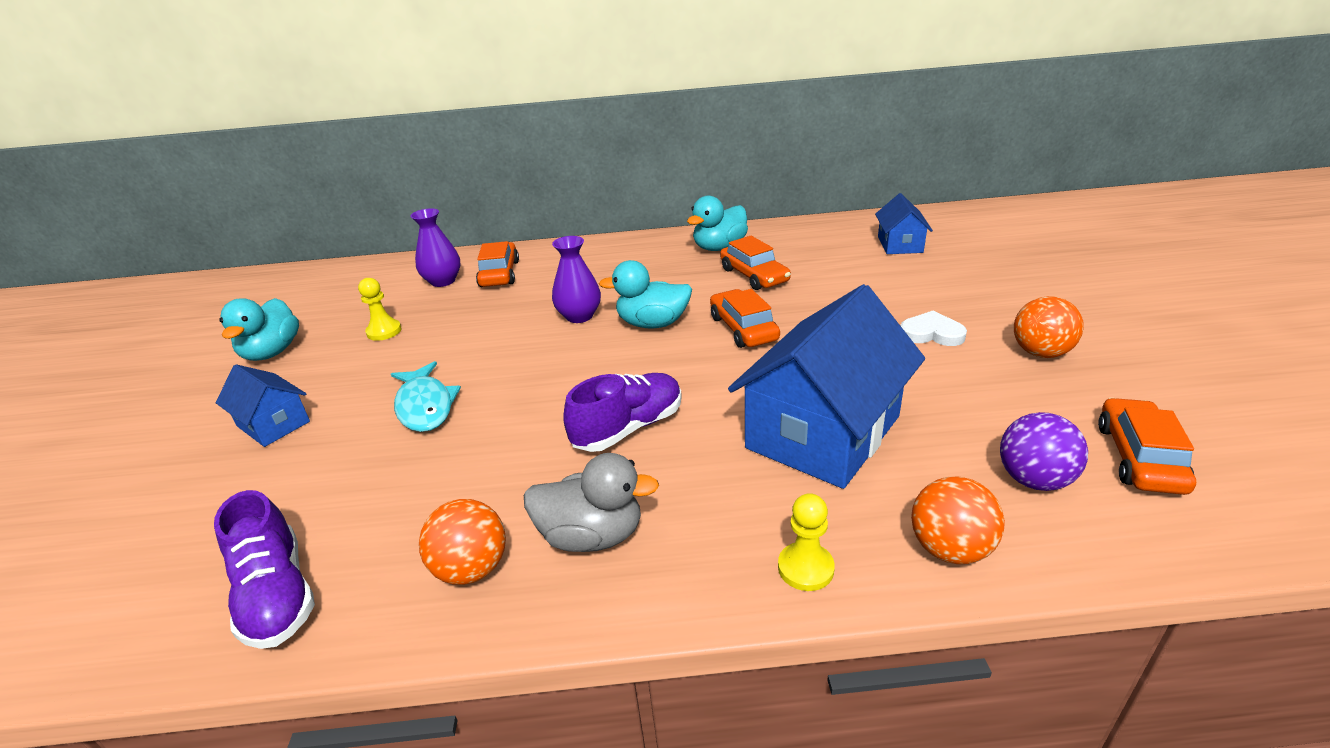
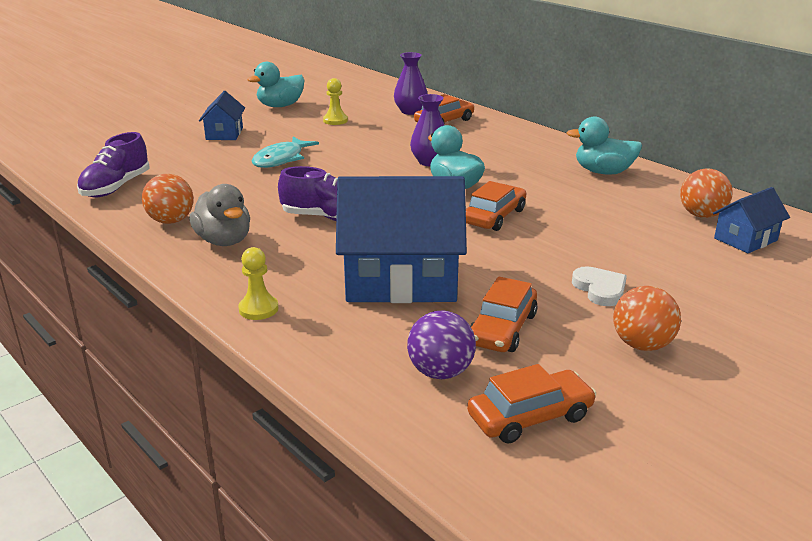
camera: 50 degrees right, 5 degrees down
orange car [720,236,791,290] -> orange car moved to [470,276,538,352]
orange ball [911,477,1005,564] -> orange ball moved to [680,169,733,218]

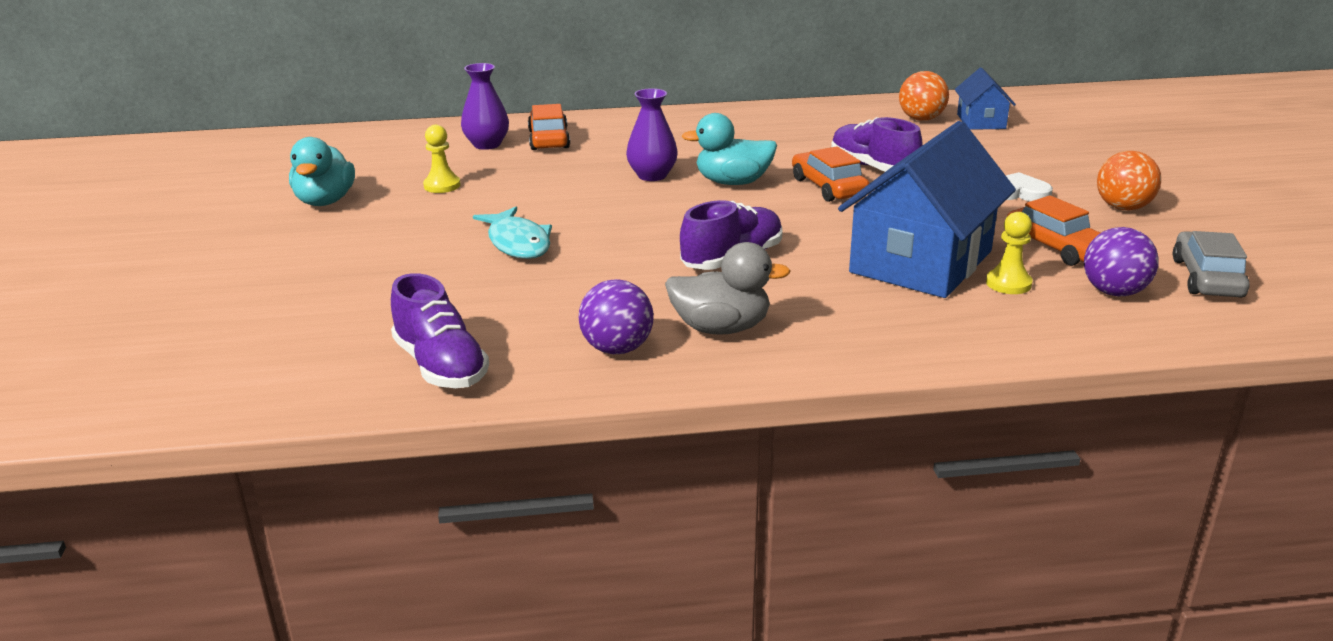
camera: 55 degrees left, 0 degrees up
orange ball [142,174,194,224] -> purple ball [579,279,654,354]
blue house [199,91,245,140] -> none
yellow pawn [238,247,278,320] -> yellow pawn moved to [986,212,1033,294]
orange car [467,364,596,443] -> grey car [1173,231,1250,297]
turquoise duck [567,116,642,174] -> none
none -> purple shoe [831,117,923,172]

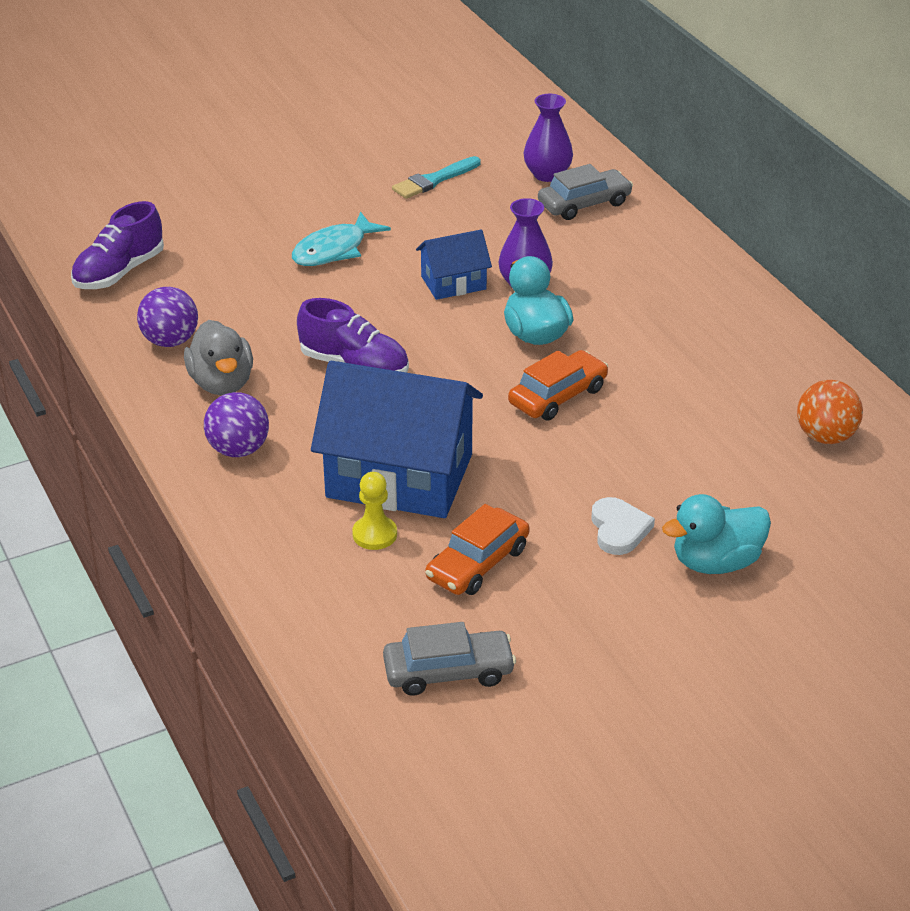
camera: 70 degrees right, 10 degrees up
turquoise duck [289,137,355,206] -> turquoise duck moved to [662,494,771,574]
yellow pawn [423,125,461,193] -> turquoise brush [392,156,481,199]
orange car [528,104,570,150] -> grey car [538,164,633,220]
purple shoe [831,117,923,172] -> none
blue house [955,67,1016,130] -> blue house moved to [416,229,492,300]
purple ball [1084,227,1159,296] -> purple ball moved to [204,392,269,457]
orange ball [1097,151,1161,210] -> none

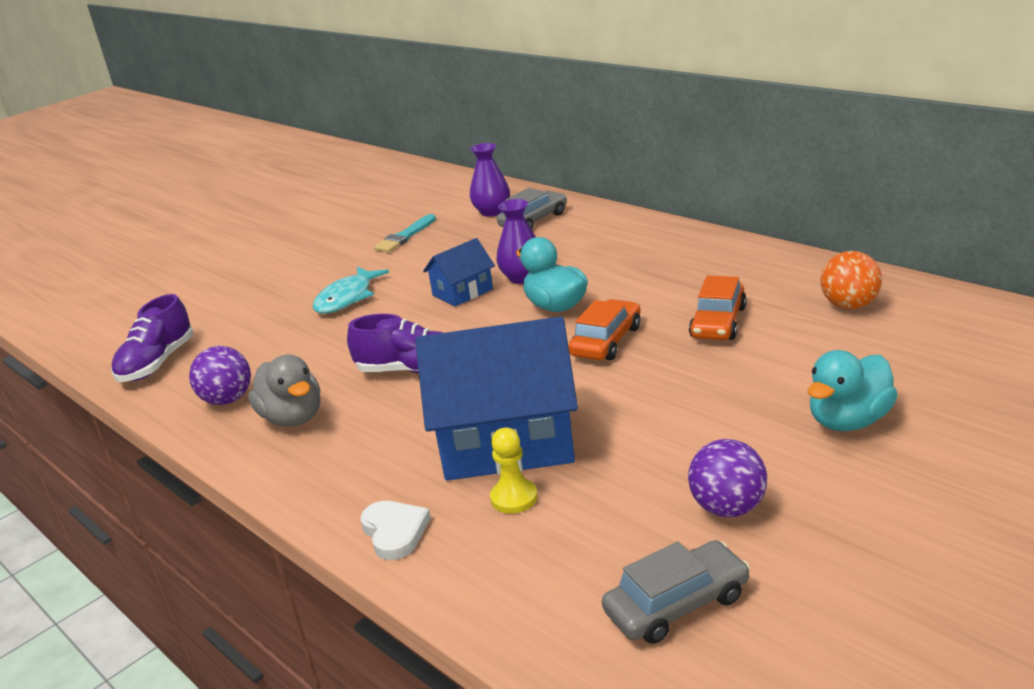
camera: 15 degrees left, 10 degrees down
purple ball [204,392,269,457] -> purple ball moved to [688,439,767,517]
orange car [425,504,529,595] -> orange car moved to [689,276,747,340]
white heart [591,497,655,555] -> white heart moved to [360,501,431,560]

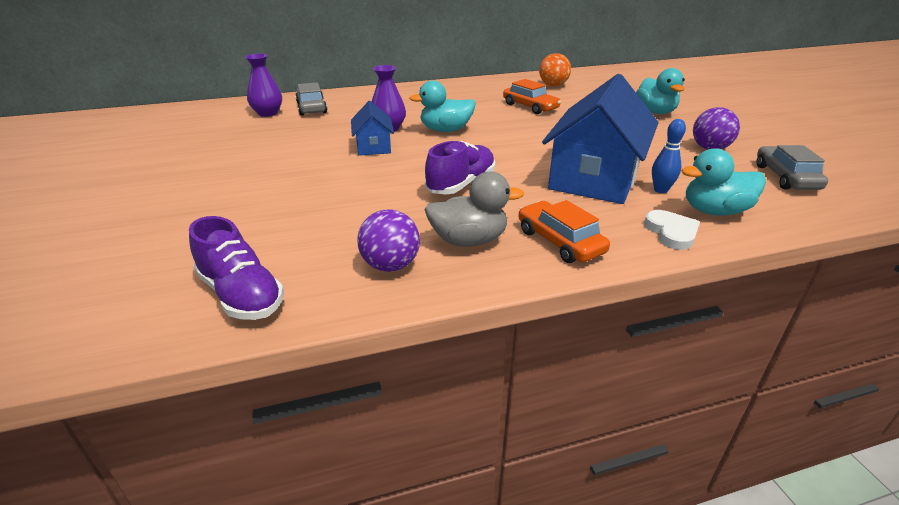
camera: 65 degrees left, 5 degrees up
turquoise fish [313,267,389,314] -> none
white heart [360,501,431,560] -> white heart turned 75 degrees clockwise [644,210,700,250]
turquoise brush [374,214,436,252] -> none
yellow pawn [490,427,538,514] -> blue bowling pin [652,119,686,193]
orange car [568,299,641,360] -> orange car moved to [519,200,610,263]
none -> turquoise duck [681,148,766,216]

